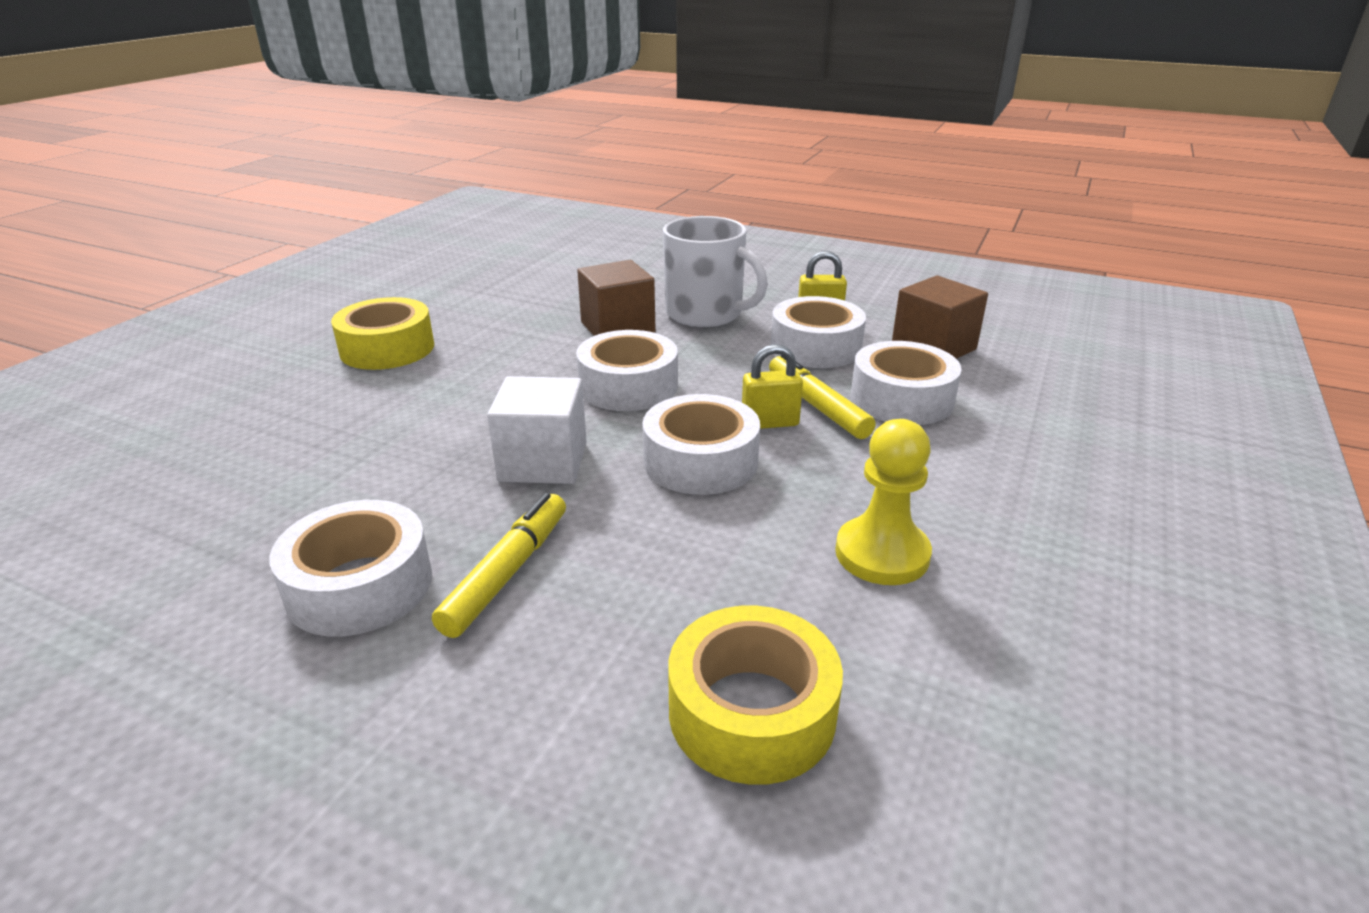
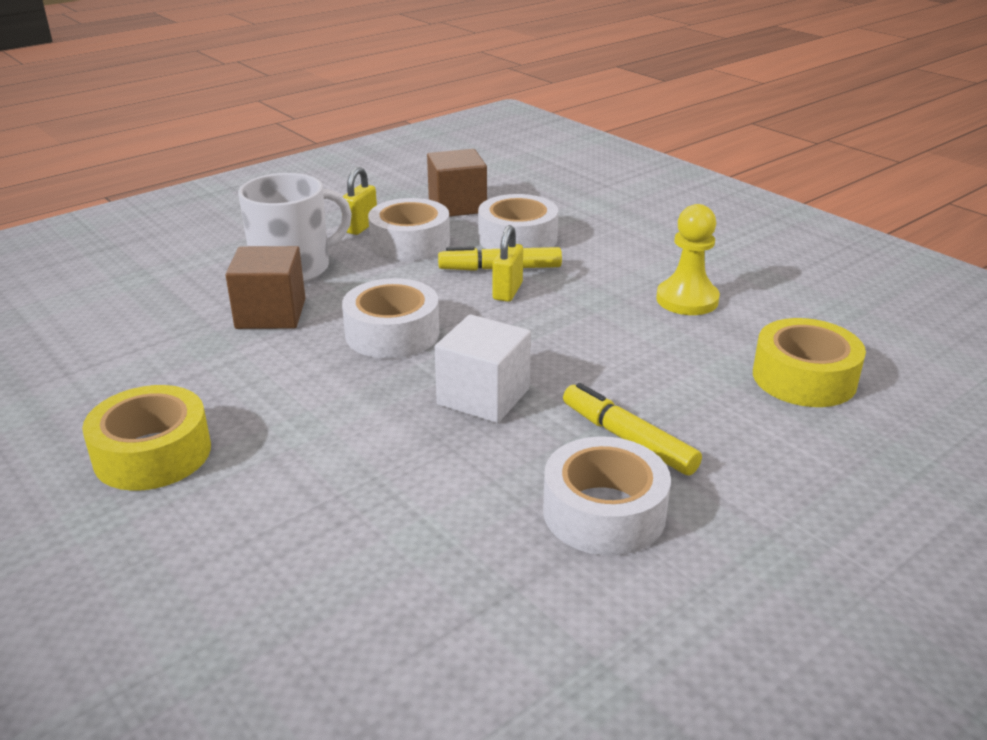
camera: 65 degrees left, 0 degrees up
white tape [642,394,760,495] -> none

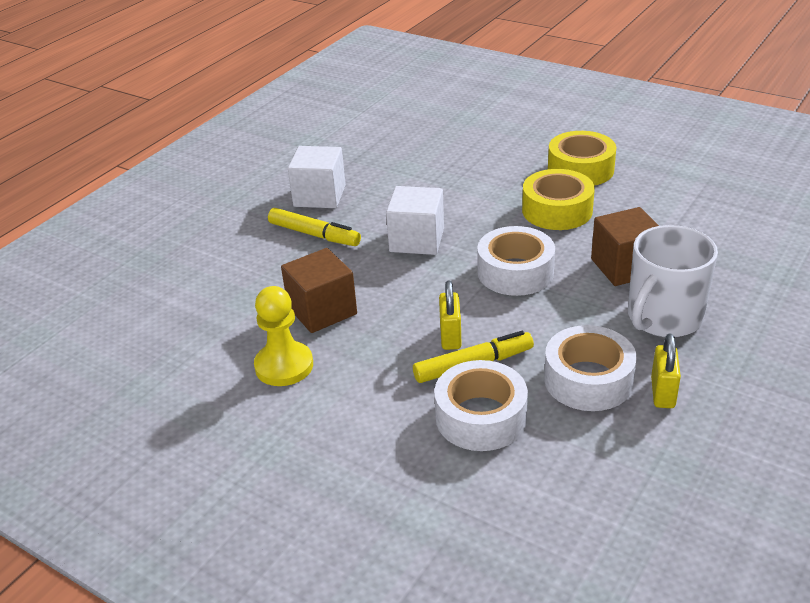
camera: 165 degrees right, 5 degrees up
brown cube [427,149,487,217] -> brown cube moved to [281,248,357,333]
white tape [543,436,671,556] -> white cube [288,146,346,208]
yellow tape [753,318,866,407] -> yellow tape moved to [522,169,595,230]

